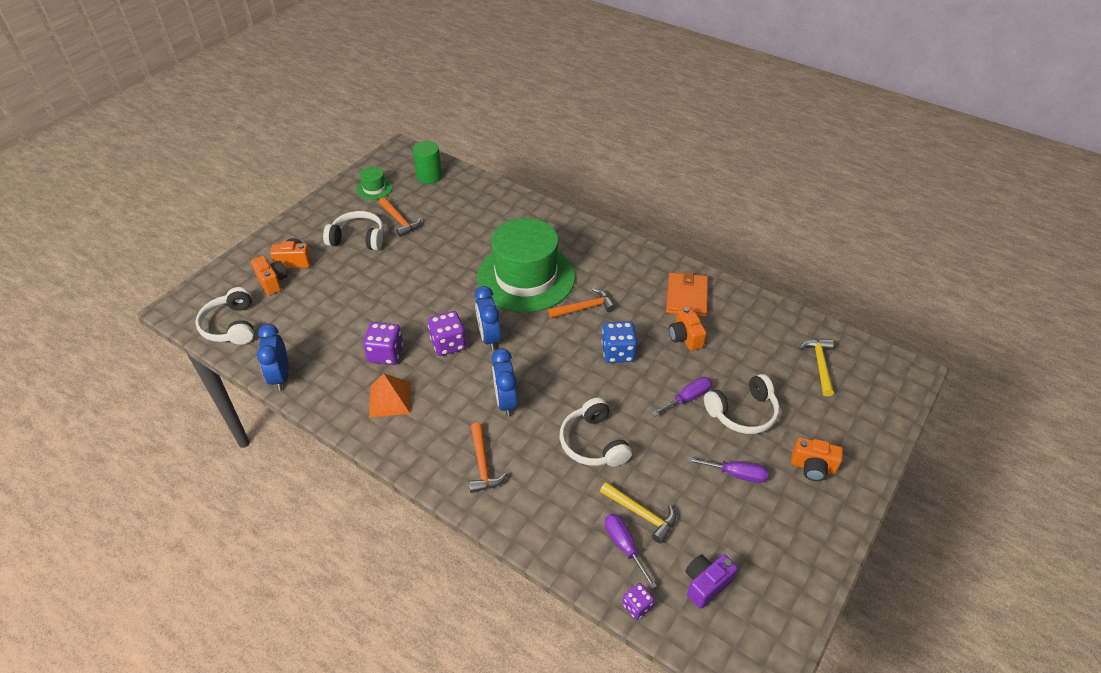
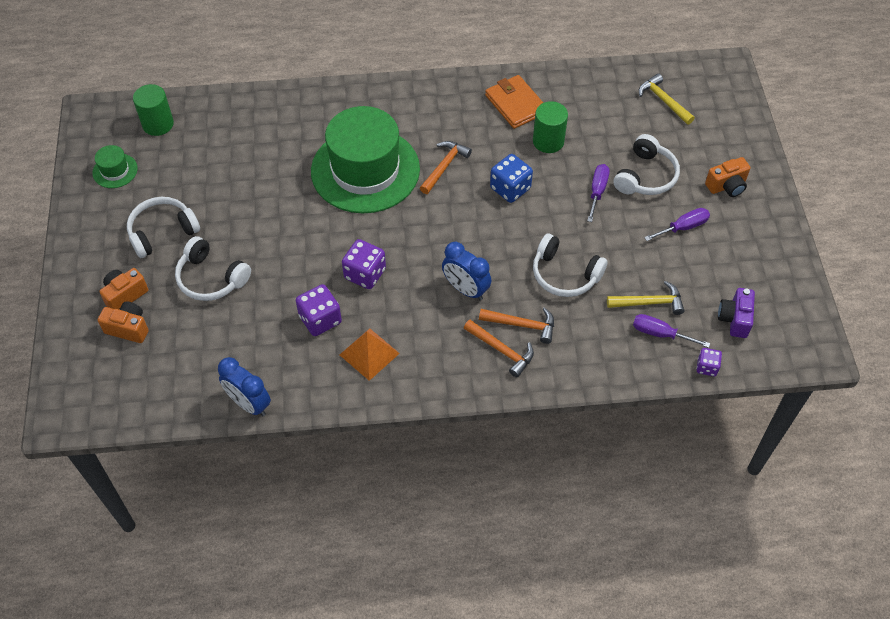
camera: 40 degrees left, 10 degrees up
white headphones [195,287,254,345] -> white headphones moved to [175,236,251,301]
orange hammer [379,197,421,237] -> orange hammer moved to [479,307,554,344]
blue clock [475,286,501,350] -> none
orange camera [669,307,707,351] -> green cylinder [533,101,568,153]

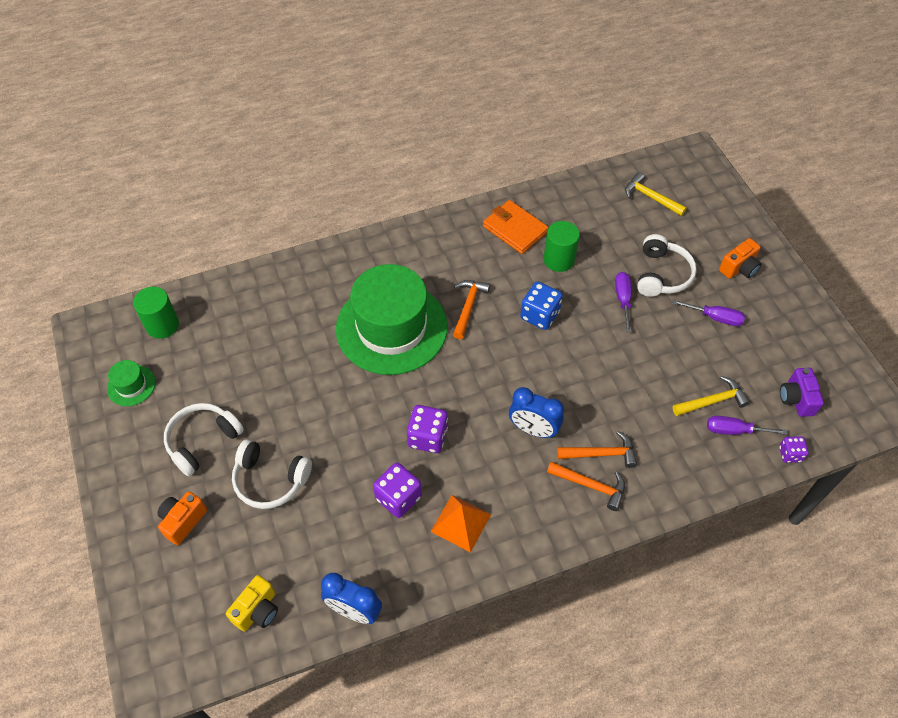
camera: 15 degrees left, 0 degrees up
orange camera [98,302,149,343] -> none
white headphones [533,234,608,297] -> none
purple screwdriver [644,208,710,241] -> purple screwdriver turned 60 degrees clockwise [672,300,745,326]
none -> yellow camera [226,575,278,632]

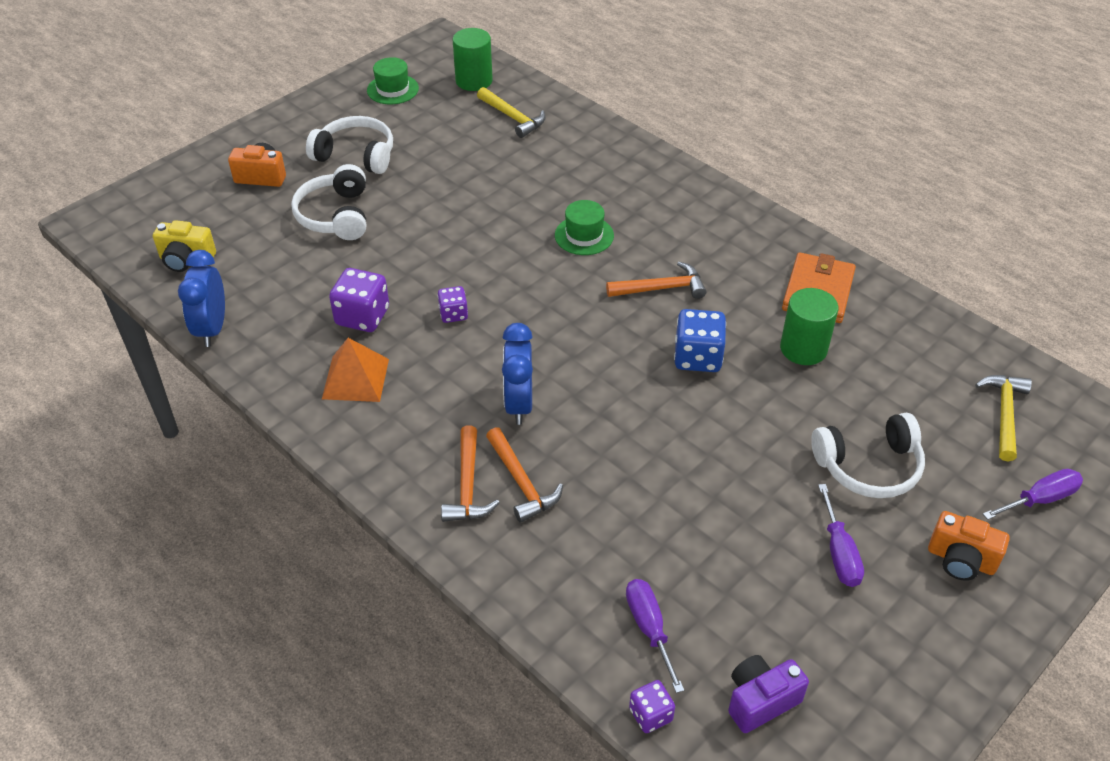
camera: 65 degrees right, 10 degrees down
green hat [336,264,448,375] -> green hat [555,200,614,255], size x0.41
purple dice [407,405,448,453] -> purple dice [438,286,468,323], size x0.59
purple screwdriver [615,272,632,333] -> purple screwdriver moved to [983,469,1083,520]
yellow hammer [673,376,750,416] -> yellow hammer moved to [477,87,546,138]

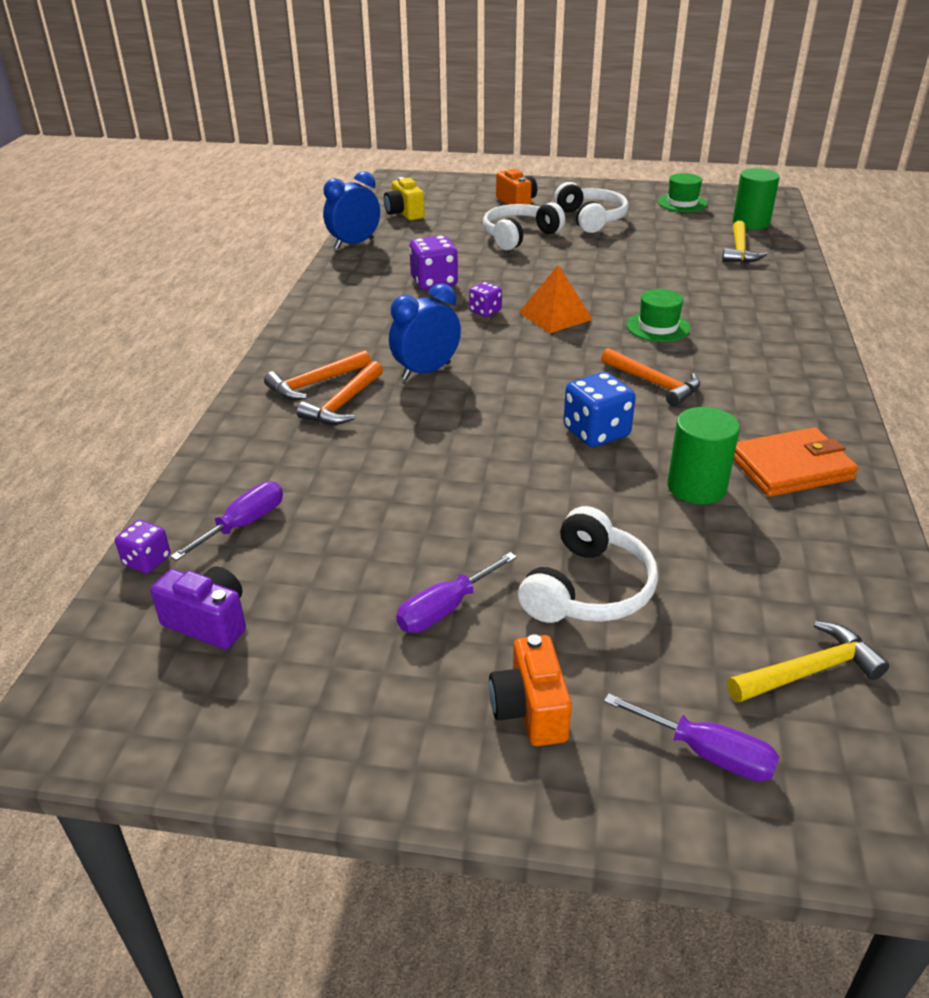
camera: 55 degrees right, 10 degrees down
orange pyramid [322,338,389,402] -> orange pyramid moved to [519,265,593,333]
white headphones [811,413,925,498] -> white headphones turned 105 degrees counterclockwise [518,506,658,623]

